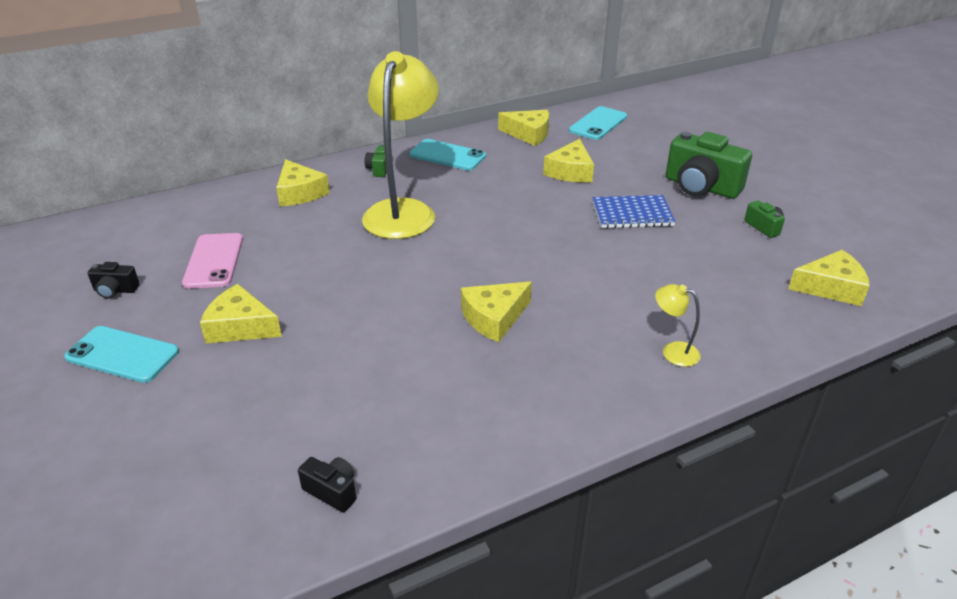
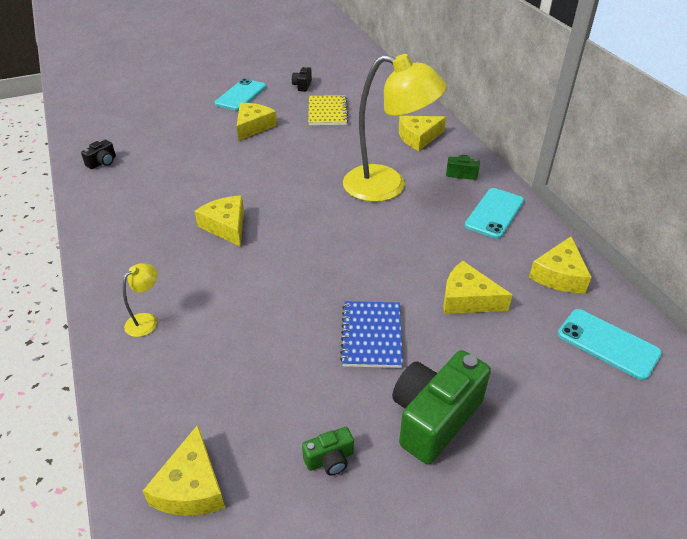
camera: 95 degrees right, 5 degrees up
pink phone [182,233,243,289] -> yellow notebook [308,95,348,125]

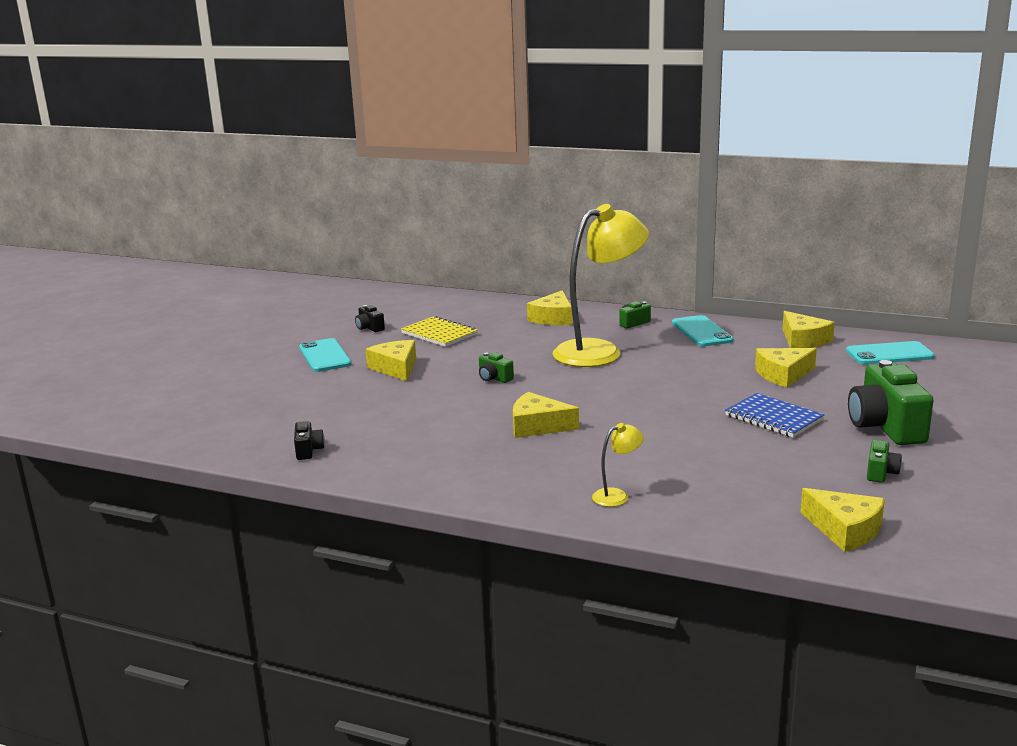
camera: 45 degrees left, 20 degrees down
yellow lamp [123,263,158,337] -> yellow lamp turned 75 degrees clockwise [592,423,644,507]
none -> green camera [479,352,514,383]

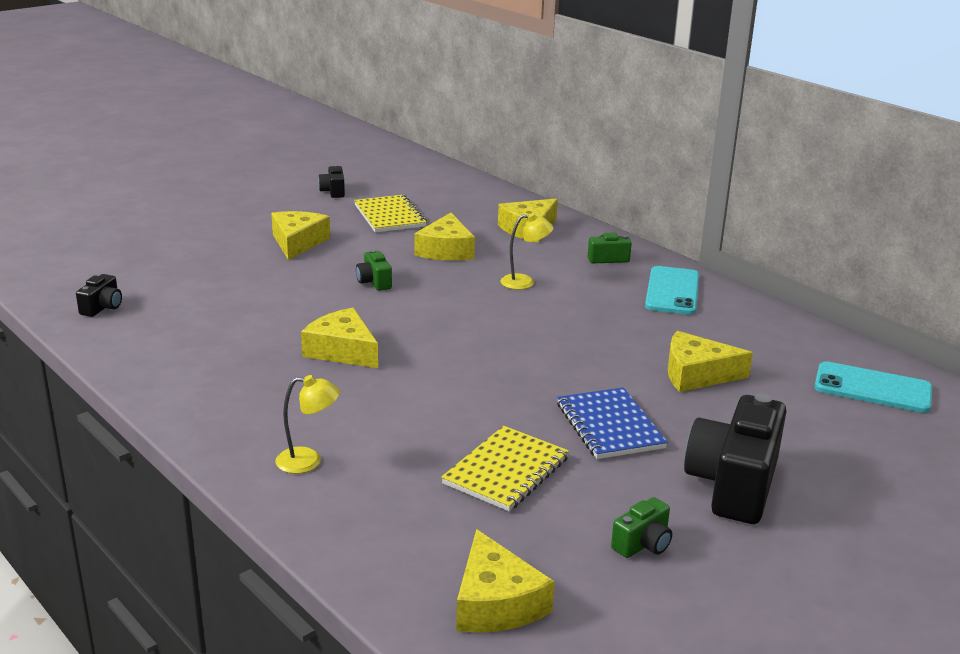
camera: 25 degrees right, 5 degrees up
turquoise phone [299,338,352,372] -> none
yellow lamp [553,204,649,367] -> yellow lamp [500,213,554,290], size x0.40
yellow cheese [783,311,835,348] -> yellow cheese moved to [415,213,475,261]
green camera [848,360,934,445] -> black camera [684,393,787,524]
none -> yellow notebook [441,426,569,511]

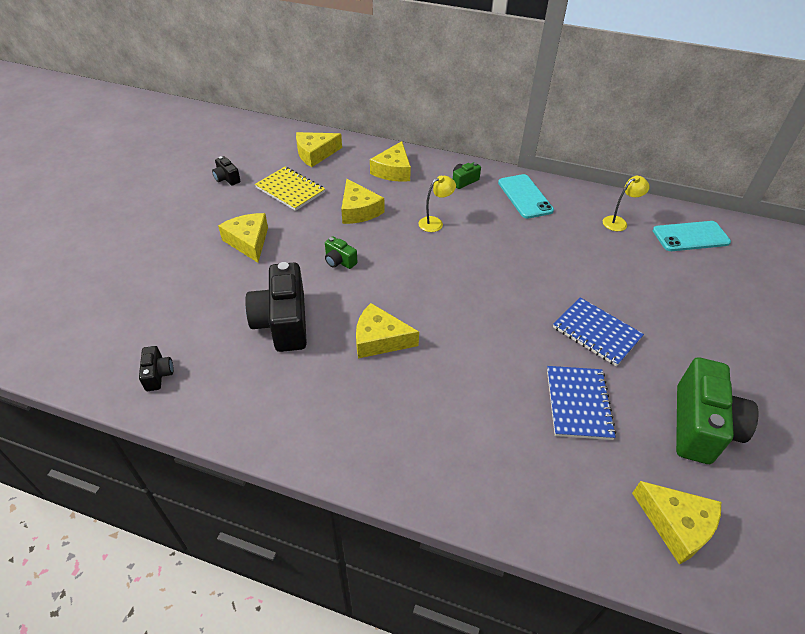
camera: 30 degrees left, 20 degrees up
yellow lamp [275,375,340,474] -> yellow lamp moved to [603,176,650,231]
yellow notebook [441,426,569,511] -> blue notebook [547,366,616,440]
green camera [611,497,672,558] -> green camera [676,357,759,464], size x2.16
yellow cheese [668,331,753,392] -> yellow cheese moved to [296,132,342,167]
black camera [684,393,787,524] -> black camera moved to [245,262,307,352]

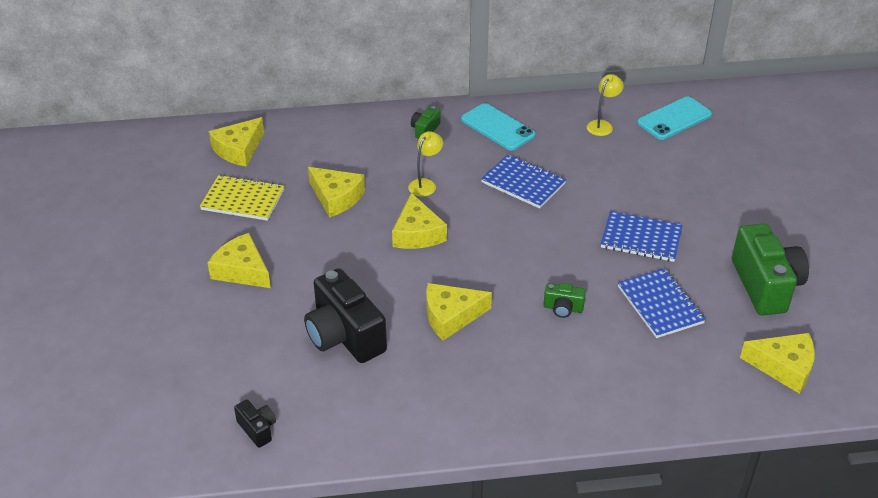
camera: 25 degrees left, 5 degrees down
black camera [212,156,240,185] -> none
green camera [325,236,357,269] -> green camera moved to [543,283,586,318]
yellow cheese [370,141,411,182] -> yellow cheese moved to [392,193,447,249]
none -> blue notebook [481,154,566,209]

